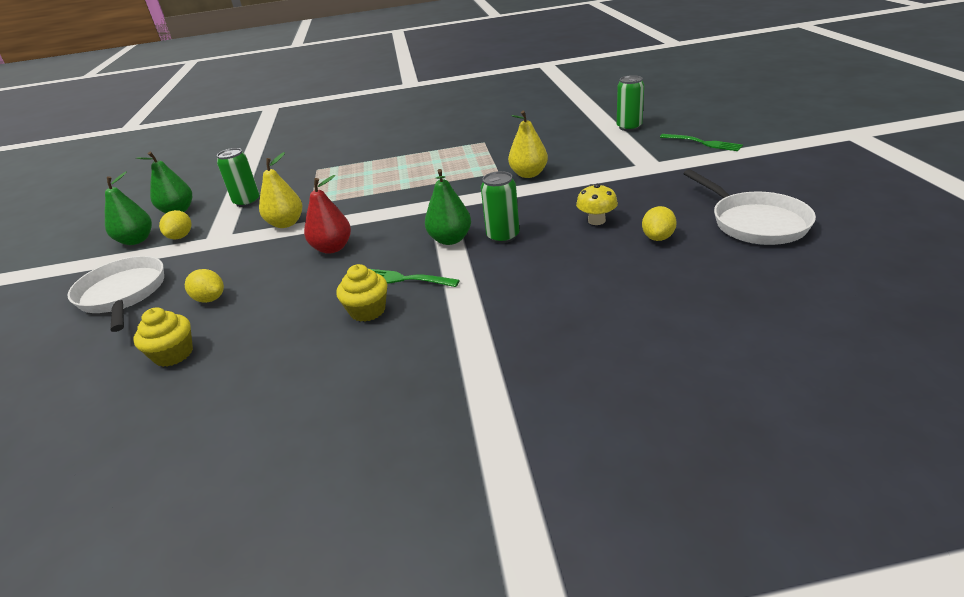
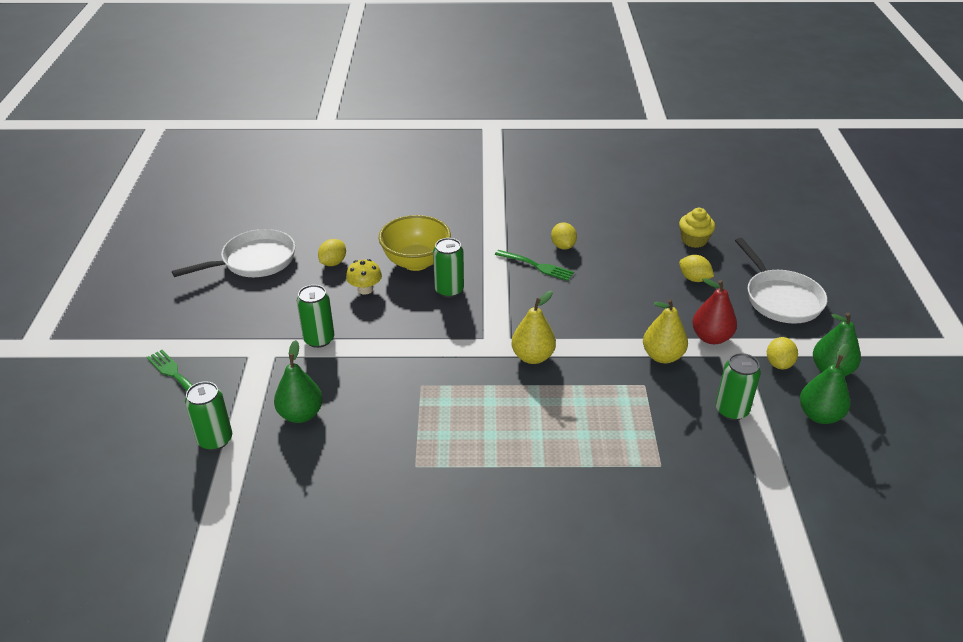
camera: 175 degrees left, 5 degrees up
red pear [304,175,351,254] -> red pear moved to [692,278,737,344]
yellow cupcake [336,264,387,322] -> yellow lemon [551,222,577,249]
green pear [425,169,471,245] -> green pear moved to [274,340,323,423]
yellow pear [508,110,548,178] -> yellow pear moved to [511,291,556,364]
white pan [683,169,816,245] -> white pan turned 75 degrees clockwise [172,229,295,277]
none -> green can [297,285,334,348]
none -> yellow bowl [378,215,451,271]

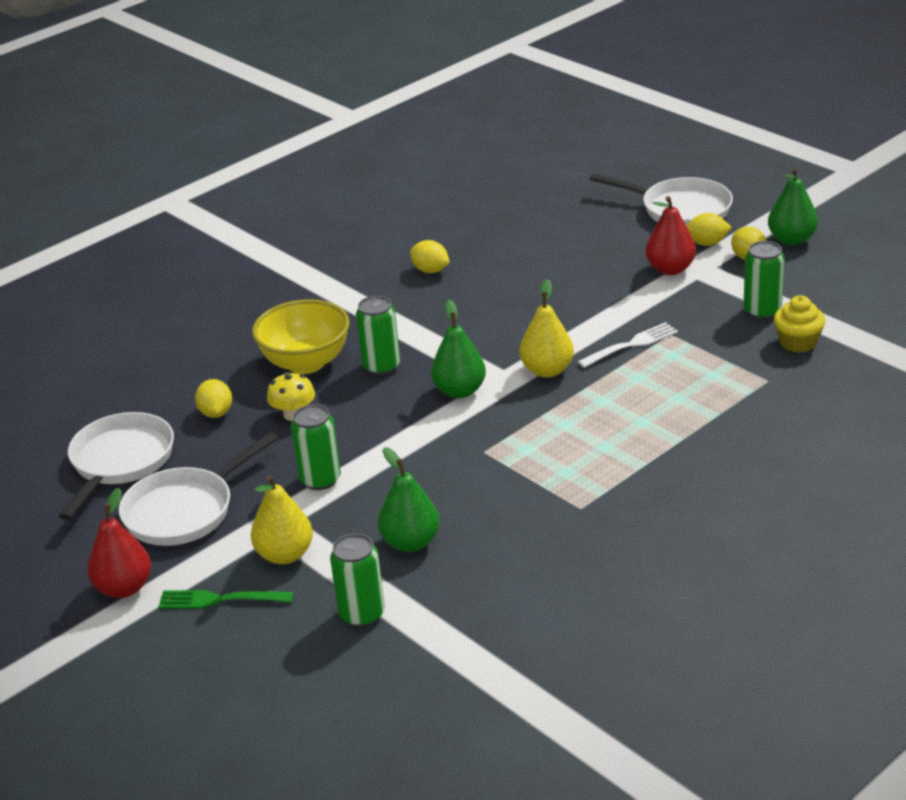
camera: 40 degrees left, 5 degrees down
green fork [495,250,574,281] -> none
yellow pear [643,299,688,363] -> yellow pear moved to [251,475,313,564]
yellow cupcake [679,208,715,248] -> yellow cupcake moved to [774,295,825,353]
yellow lemon [679,255,714,282] -> yellow lemon moved to [687,213,732,246]
green pear [800,344,851,424] -> green pear moved to [431,300,486,398]
none -> red pear [87,488,151,598]
none -> white pan [119,432,278,546]
none -> white fork [578,322,678,368]

